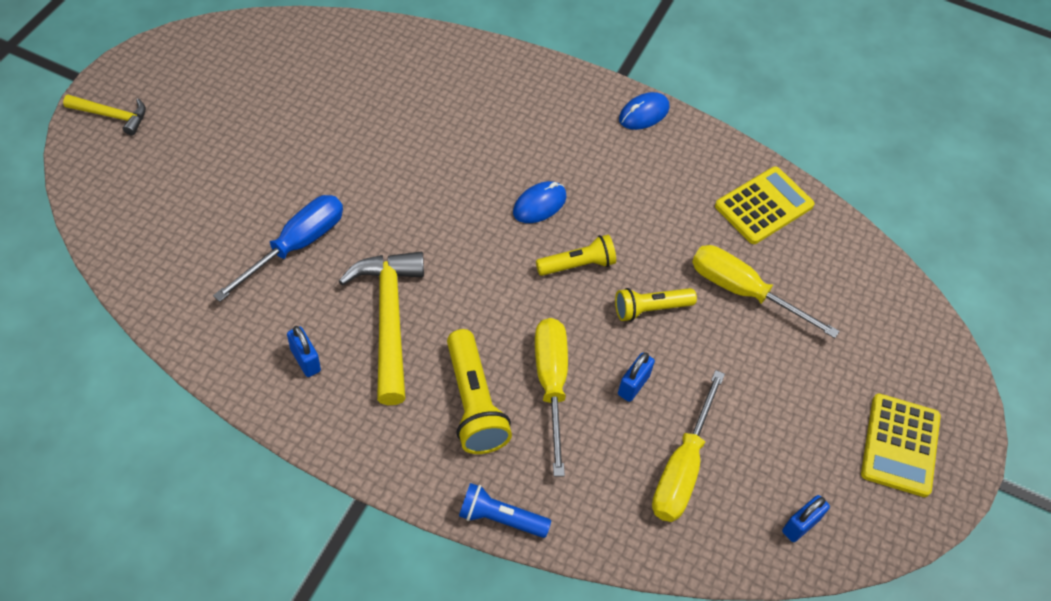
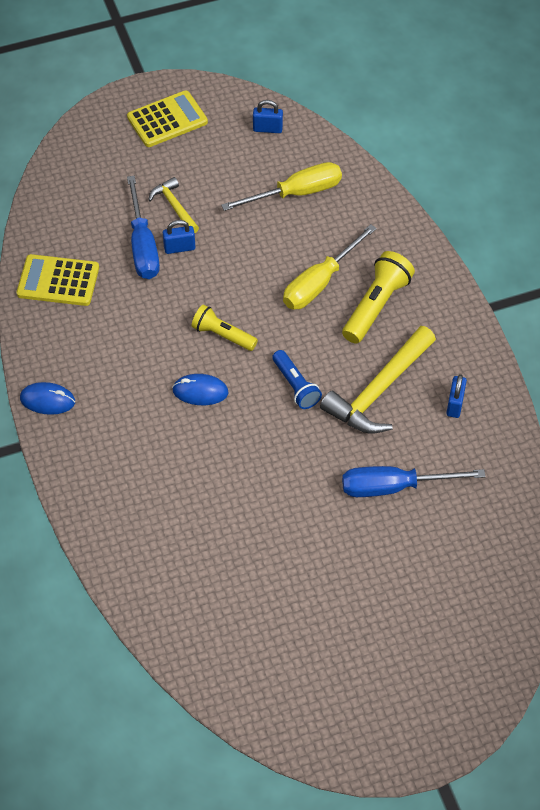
camera: 130 degrees left, 0 degrees up
yellow hammer [63,95,146,136] -> yellow hammer moved to [149,177,199,233]
blue flashlight [459,483,551,538] -> blue flashlight moved to [272,350,322,409]
yellow flashlight [615,288,697,321] -> none
blue padlock [618,352,655,402] -> blue padlock moved to [163,220,195,254]
yellow screwdriver [692,245,839,338] -> blue screwdriver [127,176,160,279]

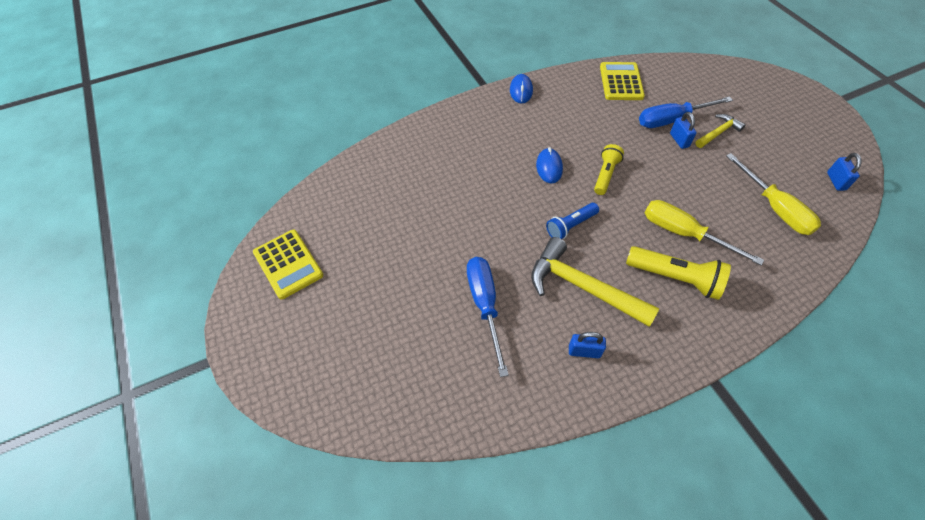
camera: 85 degrees right, 0 degrees up
yellow calculator [127,90,208,147] -> yellow calculator moved to [253,230,323,299]

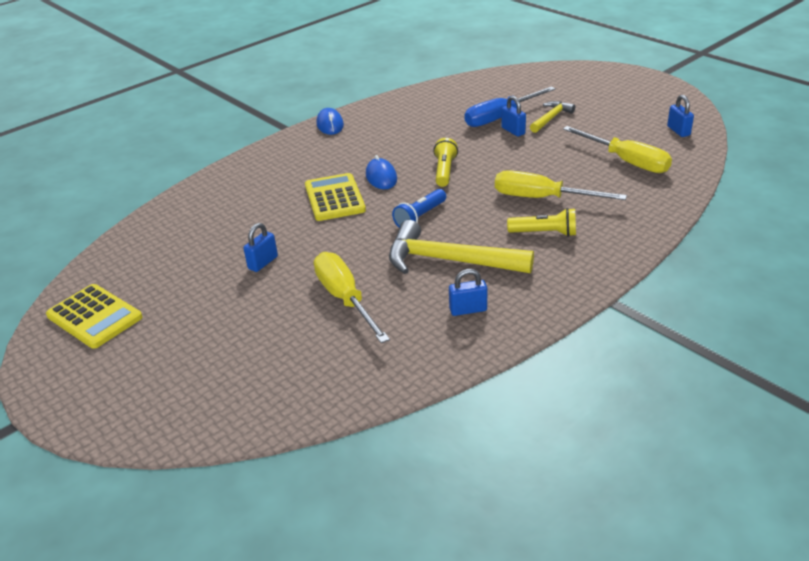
camera: 15 degrees left, 20 degrees down
blue screwdriver [467,257,509,377] -> yellow screwdriver [314,252,390,343]
yellow calculator [600,62,645,100] -> yellow calculator moved to [305,173,366,221]
yellow flashlight [626,246,731,300] -> yellow flashlight [507,208,576,237], size x0.66
none -> blue padlock [243,223,278,272]

